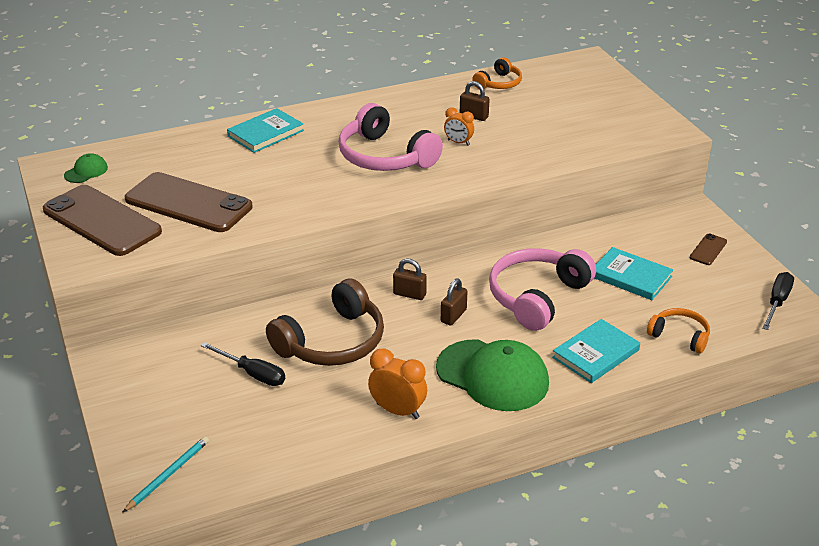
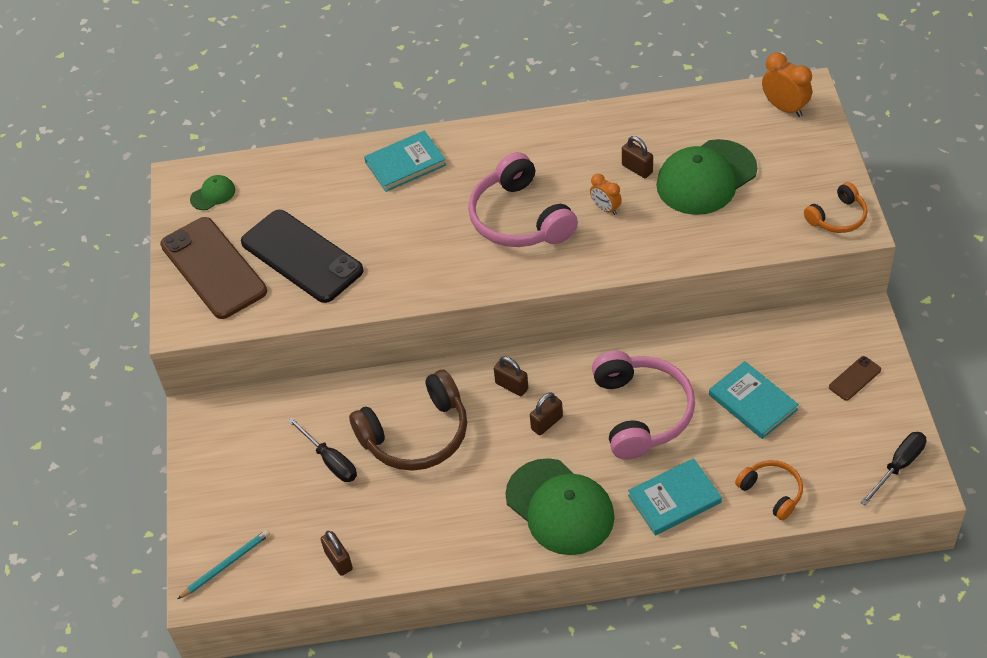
camera: 20 degrees right, 15 degrees up
brown phone [125,172,253,232] -> black phone [241,210,364,303]
orange clock [368,349,427,419] -> orange clock moved to [762,53,812,117]
orange headphones [472,57,522,89] -> orange headphones moved to [804,182,867,233]
pink headphones [489,248,596,331] -> pink headphones turned 120 degrees clockwise [592,351,695,460]
none -> brown padlock [321,531,353,576]
none -> green cap [656,139,757,215]

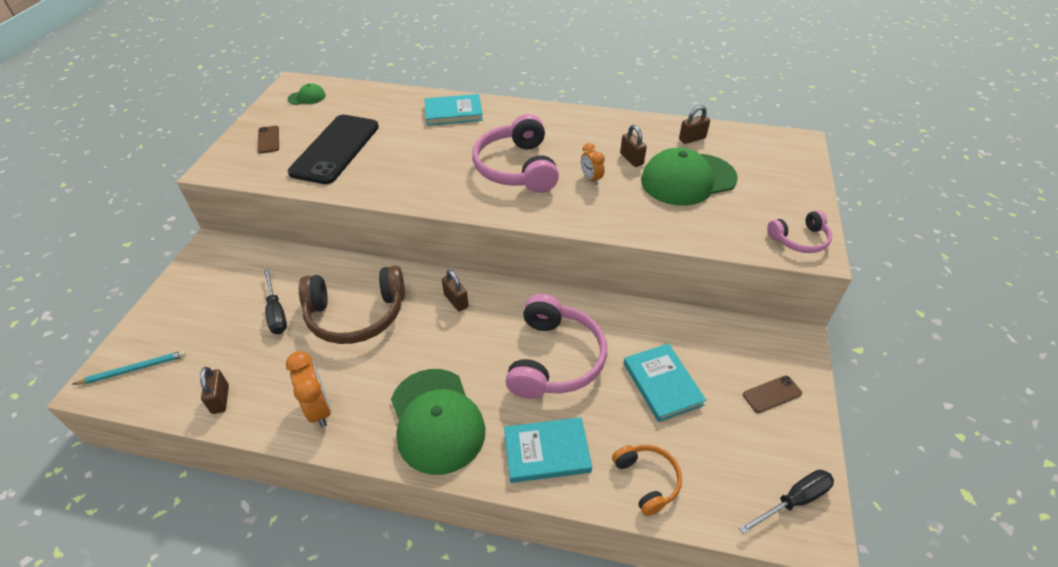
camera: 15 degrees right, 5 degrees down
brown phone [160,217,267,319] -> brown phone [258,126,279,154], size x0.42
black phone [241,210,364,303] -> black phone turned 45 degrees clockwise [288,115,379,184]
brown padlock [530,392,563,435] -> brown padlock moved to [679,106,710,144]
orange clock [762,53,812,117] -> orange clock moved to [286,351,331,427]
orange headphones [804,182,867,233] -> pink headphones [767,210,832,253]

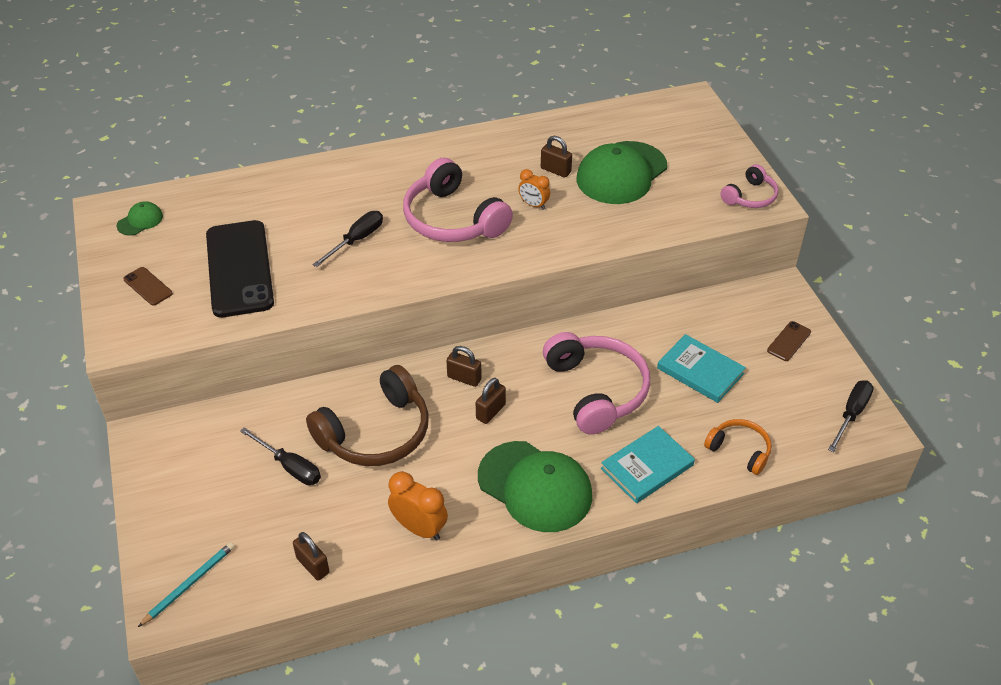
camera: 30 degrees left, 0 degrees up
turquoise book [424,94,483,126] -> none
brown padlock [679,106,710,144] -> brown padlock moved to [476,378,506,424]
none -> black screwdriver [312,211,383,267]

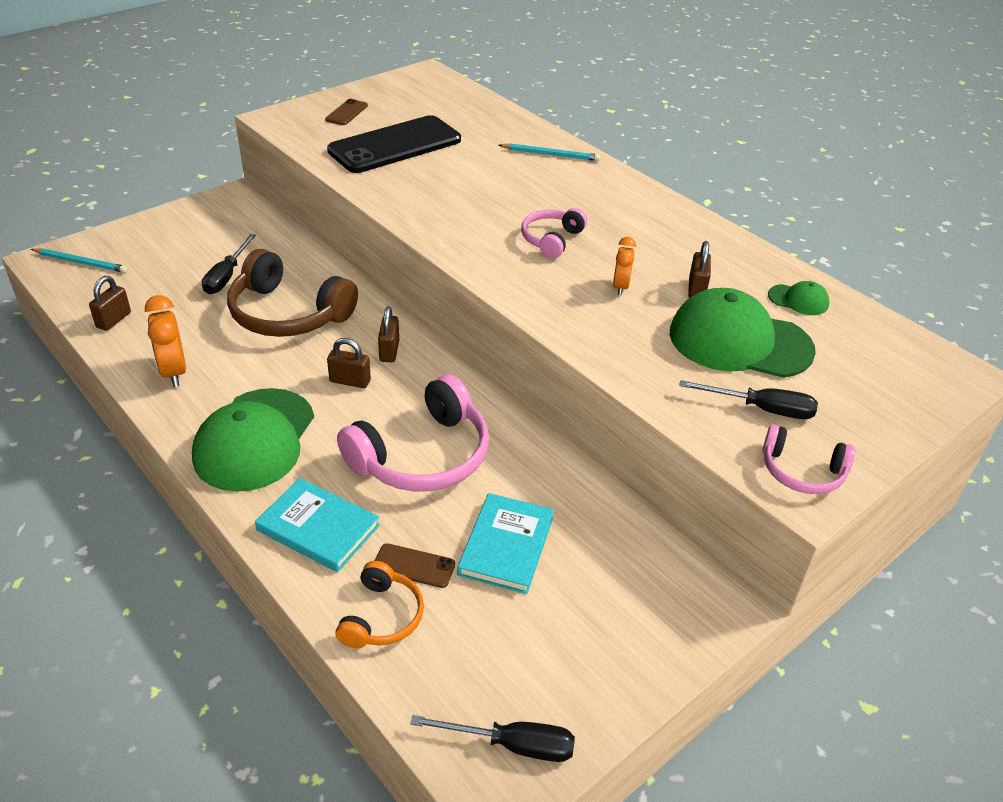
camera: 65 degrees right, 5 degrees down
green cap [117,201,163,236] -> green cap moved to [768,281,829,315]
black screwdriver [312,211,383,267] -> black screwdriver moved to [679,380,818,419]
orange clock [388,471,448,541] -> orange clock turned 150 degrees clockwise [145,295,186,387]
pink headphones [403,158,513,242] -> pink headphones [521,208,587,258], size x0.54
brown phone [767,321,811,361] -> brown phone moved to [375,543,455,588]
none -> turquoise pencil [499,143,600,161]

